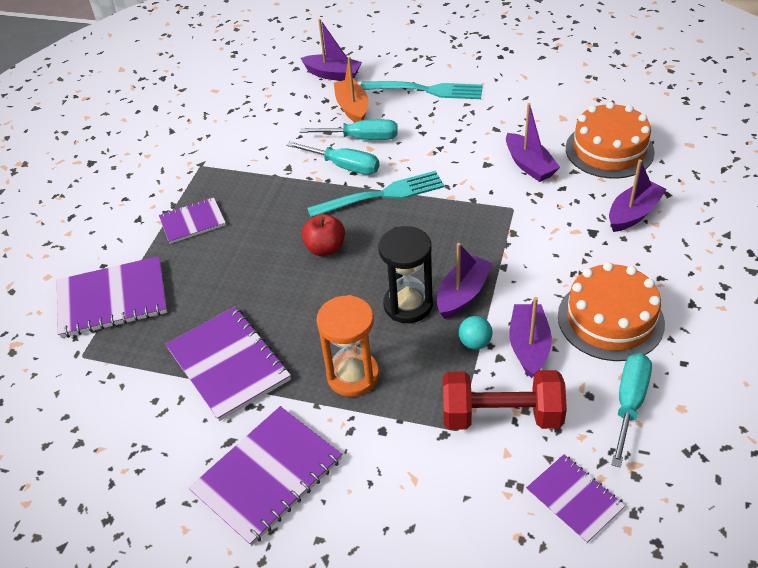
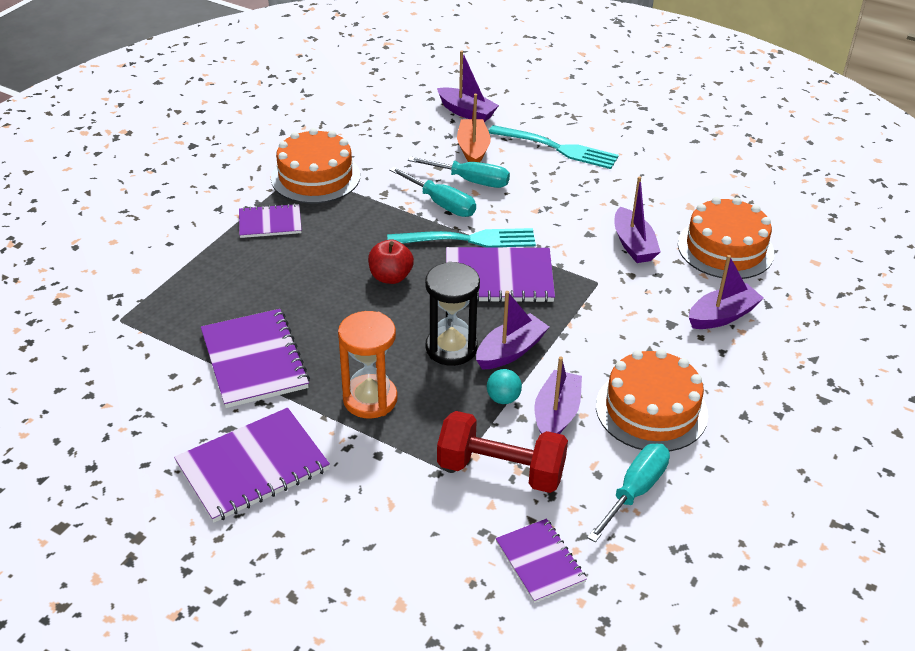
camera: 10 degrees right, 5 degrees down
purple notebook [57,256,167,338] -> purple notebook moved to [446,247,555,303]
none -> orange cake [271,128,360,203]

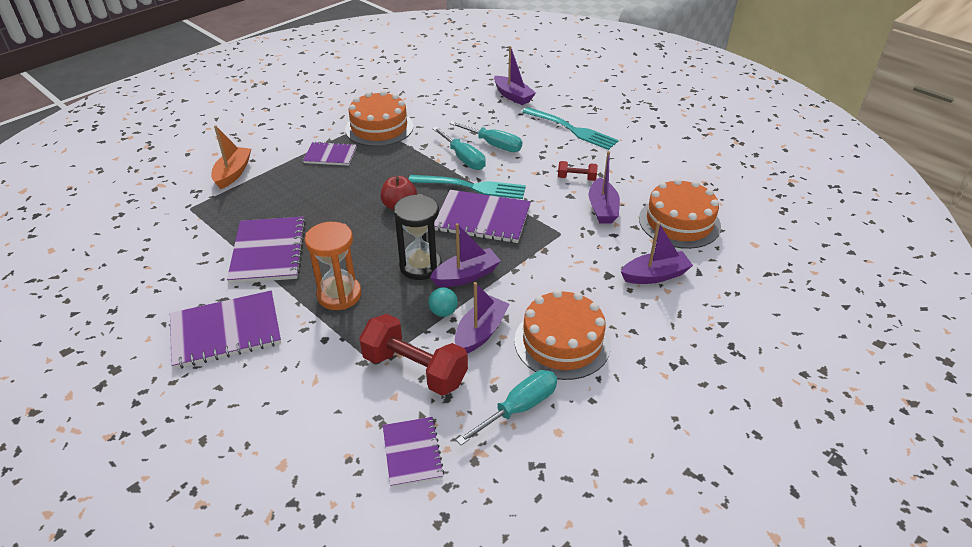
camera: 15 degrees right, 0 degrees up
orange boat [457,94,491,162] -> orange boat moved to [211,125,251,189]
none -> red dumbbell [558,161,598,181]

